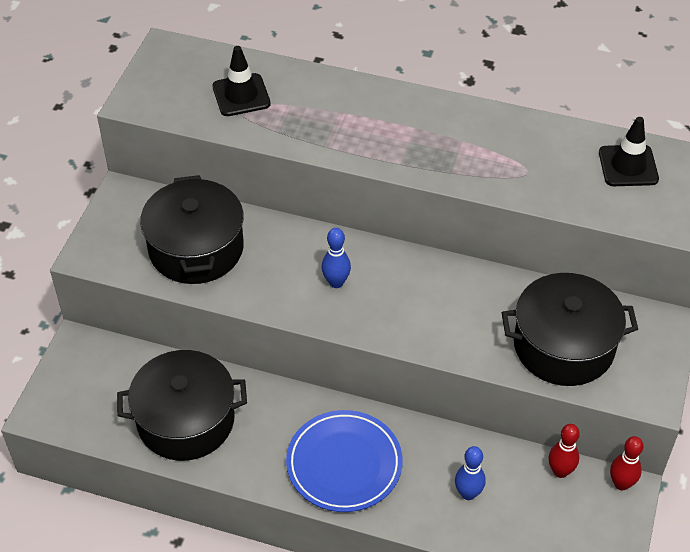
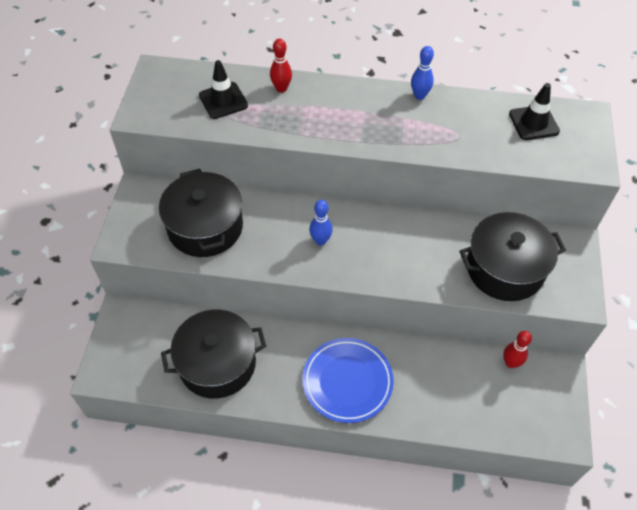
camera: 10 degrees left, 5 degrees up
blue bowling pin [455,446,486,500] -> blue bowling pin moved to [411,46,434,100]
red bowling pin [610,436,644,490] -> red bowling pin moved to [270,39,292,93]

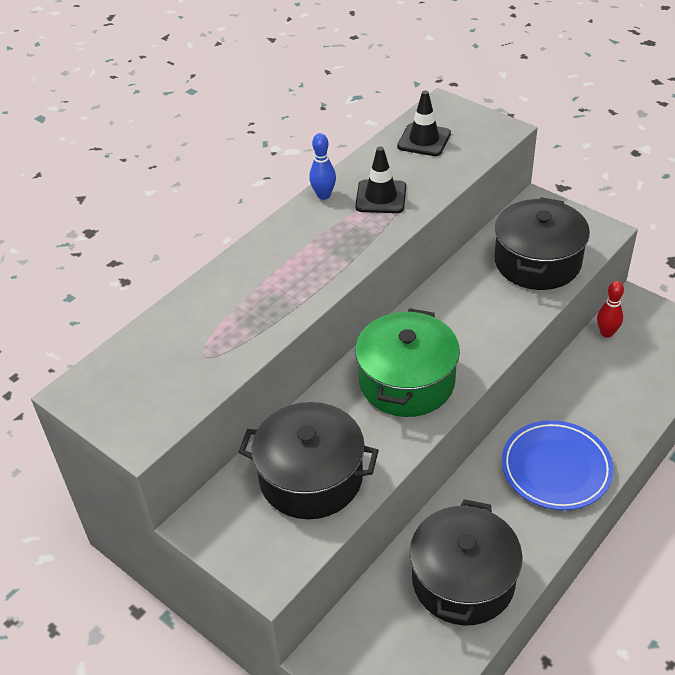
camera: 55 degrees left, 10 degrees down
black traffic cone [199,60,248,119] -> black traffic cone moved to [355,146,406,213]
red bowling pin [270,39,292,93] -> none
blue bowling pin [309,200,333,245] -> green pot [355,308,460,417]

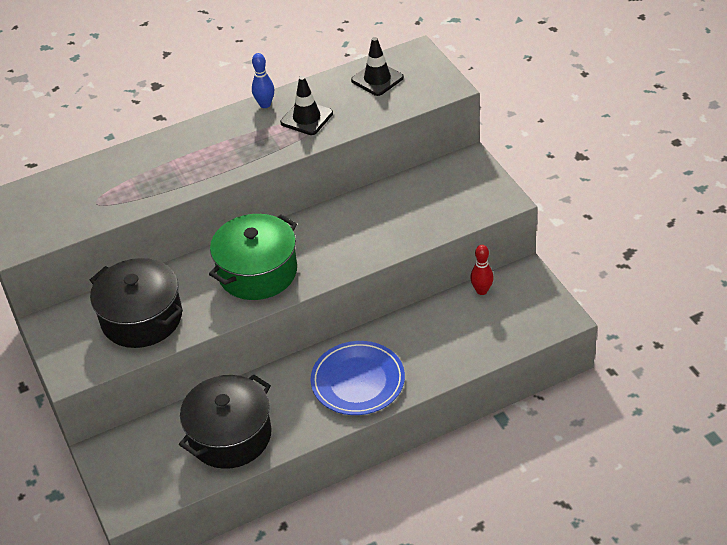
camera: 25 degrees right, 0 degrees up
black pot [494,197,590,290] -> none

